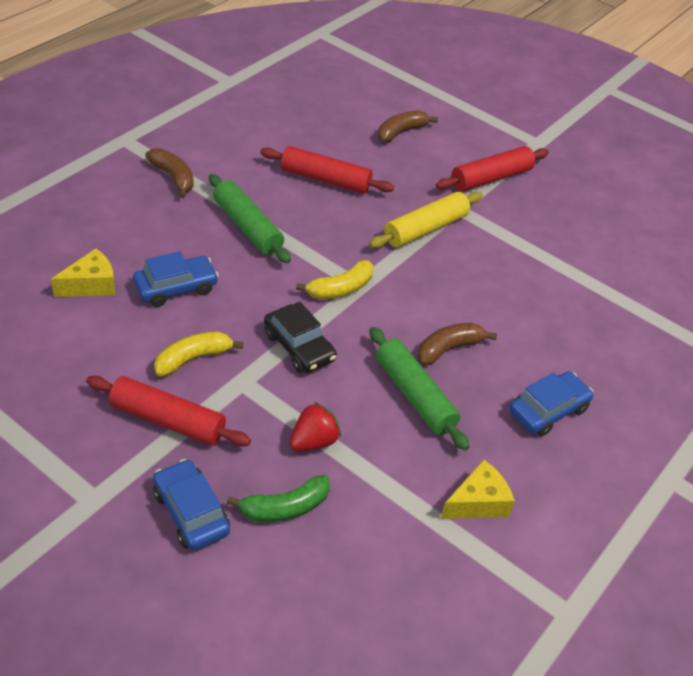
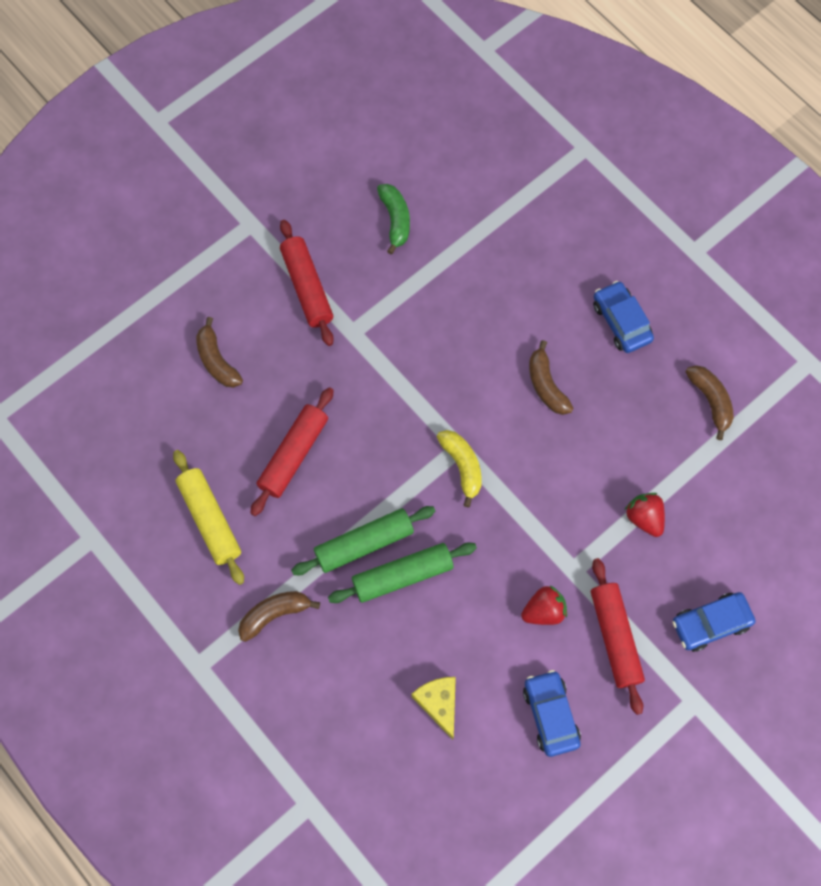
camera: 75 degrees left, 25 degrees up
red rolling pin [86,376,251,447] -> red rolling pin turned 45 degrees counterclockwise [591,558,645,715]
blue car [133,251,219,307] -> blue car moved to [523,670,581,757]
yellow banana [154,331,244,377] -> red strawberry [521,586,567,625]
green banana [227,475,330,522] -> green banana moved to [377,184,410,254]
black car [264,302,337,373] -> none
yellow rolling pin [369,192,483,248] -> yellow rolling pin moved to [173,450,244,585]
green rolling pin [369,327,470,450] -> green rolling pin moved to [328,542,477,603]
yellow cheese [441,460,515,519] -> brown banana [686,365,734,440]

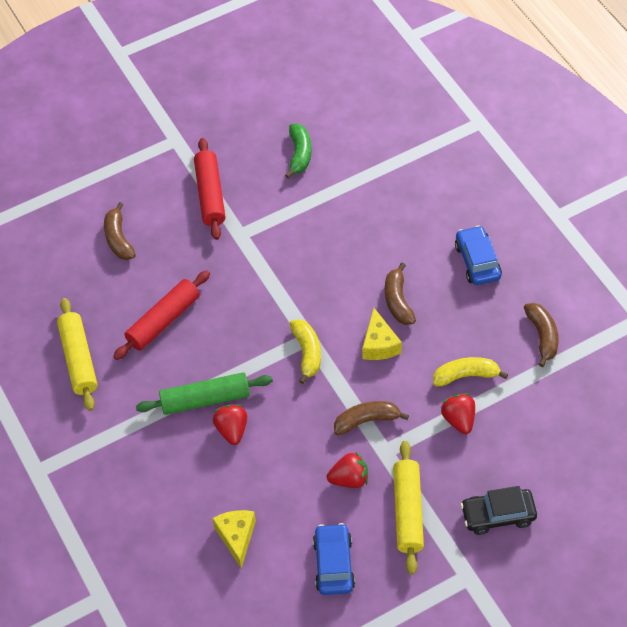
camera: 15 degrees right, 15 degrees down
brown banana [238,591,320,642] -> brown banana moved to [334,401,409,435]
green rolling pin [328,542,477,603] -> red strawberry [213,404,247,445]
red rolling pin [591,558,645,715] -> yellow rolling pin [393,441,424,574]
blue car [672,592,756,652] -> black car [461,486,537,535]
none -> yellow cheese [362,308,402,360]
none -> yellow banana [433,357,508,387]

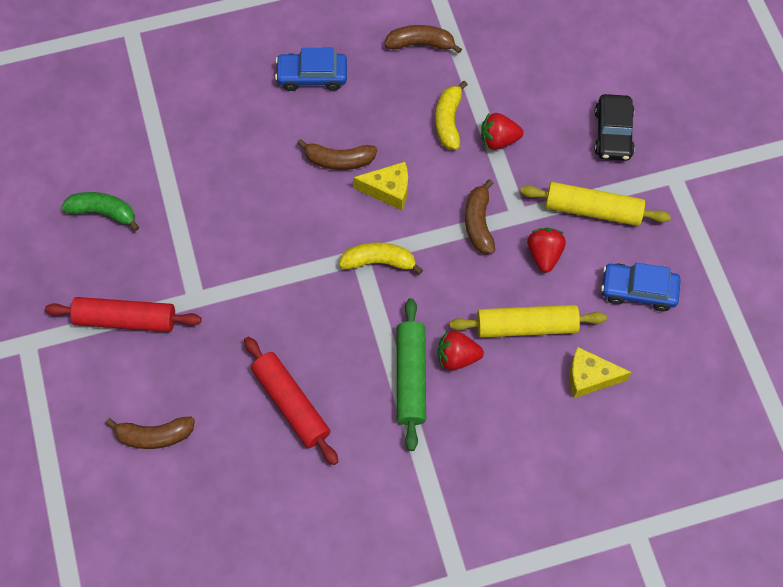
camera: 80 degrees left, 10 degrees up
yellow rolling pin [57,298,98,411] -> yellow rolling pin moved to [449,305,607,338]

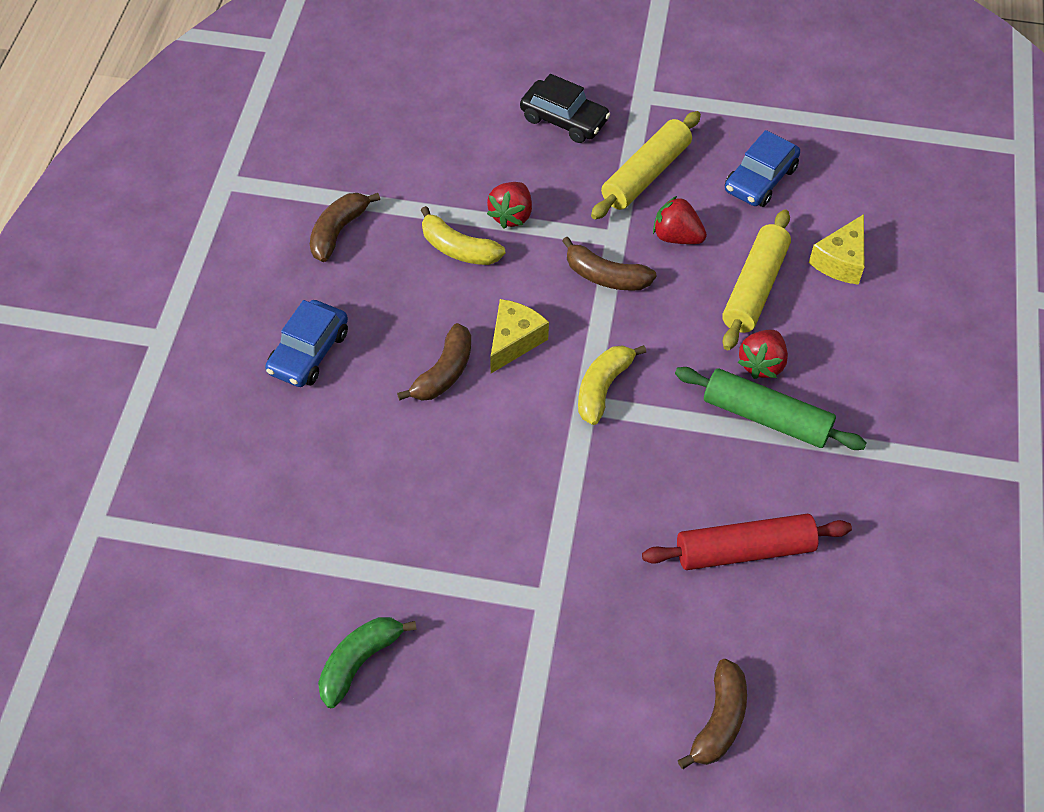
camera: 65 degrees left, 10 degrees down
red rolling pin [45,297,201,332] -> none

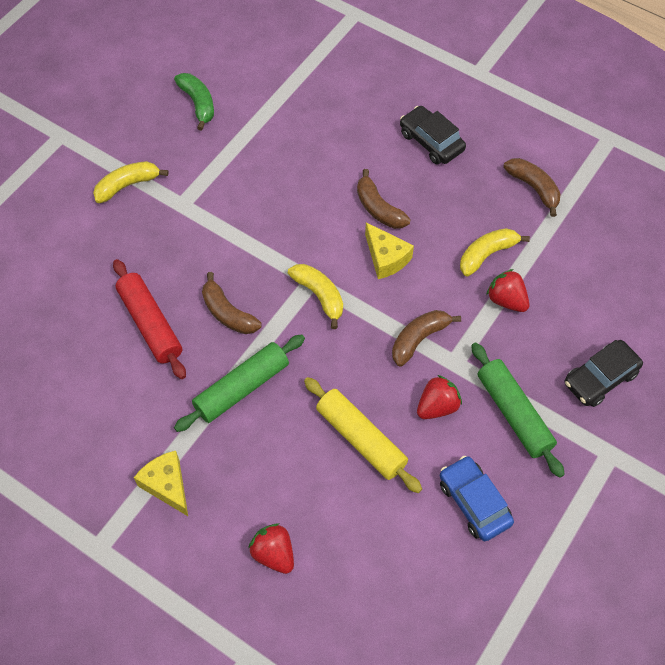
camera: 115 degrees right, 5 degrees up
blue car [265,300,348,387] -> black car [400,106,466,165]
yellow rolling pin [591,111,701,220] -> green rolling pin [471,343,565,478]
red rolling pin [642,514,852,570] -> red rolling pin turned 45 degrees counterclockwise [113,259,186,379]
brown banana [678,659,747,769] -> brown banana moved to [202,272,262,334]
red strawberry [738,330,788,379] -> red strawberry moved to [248,523,294,574]
yellow cheese [809,214,865,285] -> yellow cheese moved to [134,451,188,516]
none -> yellow banana [93,161,168,203]

